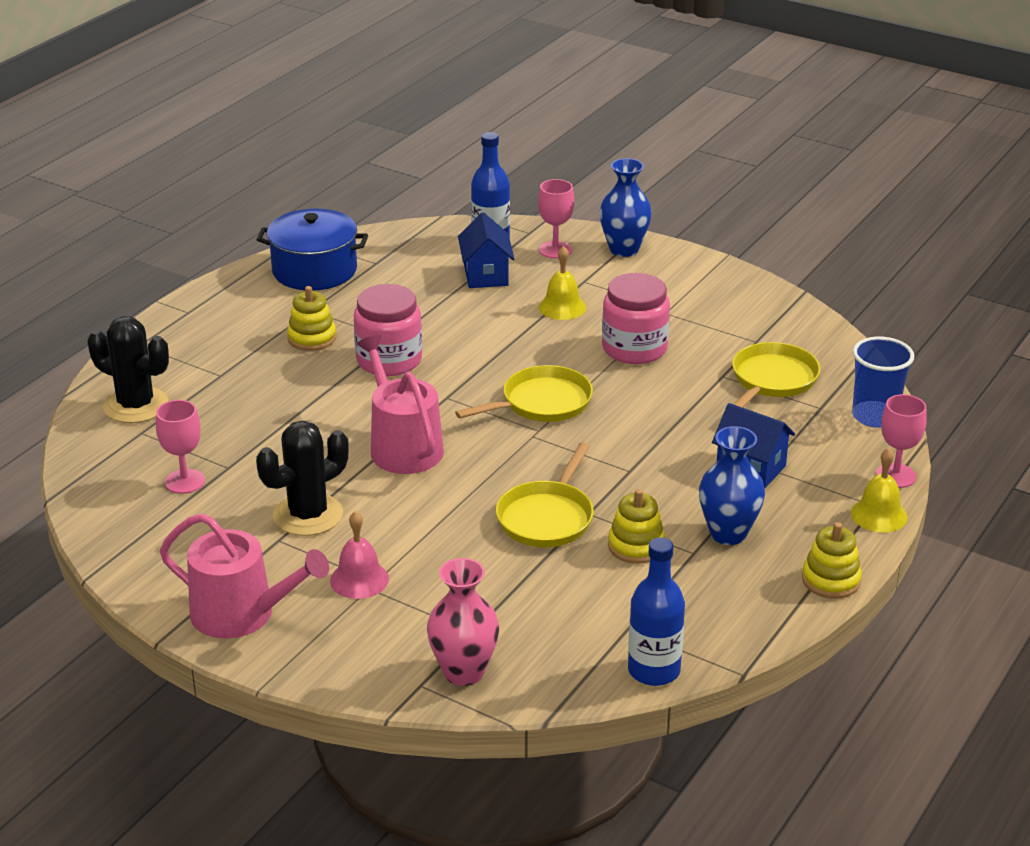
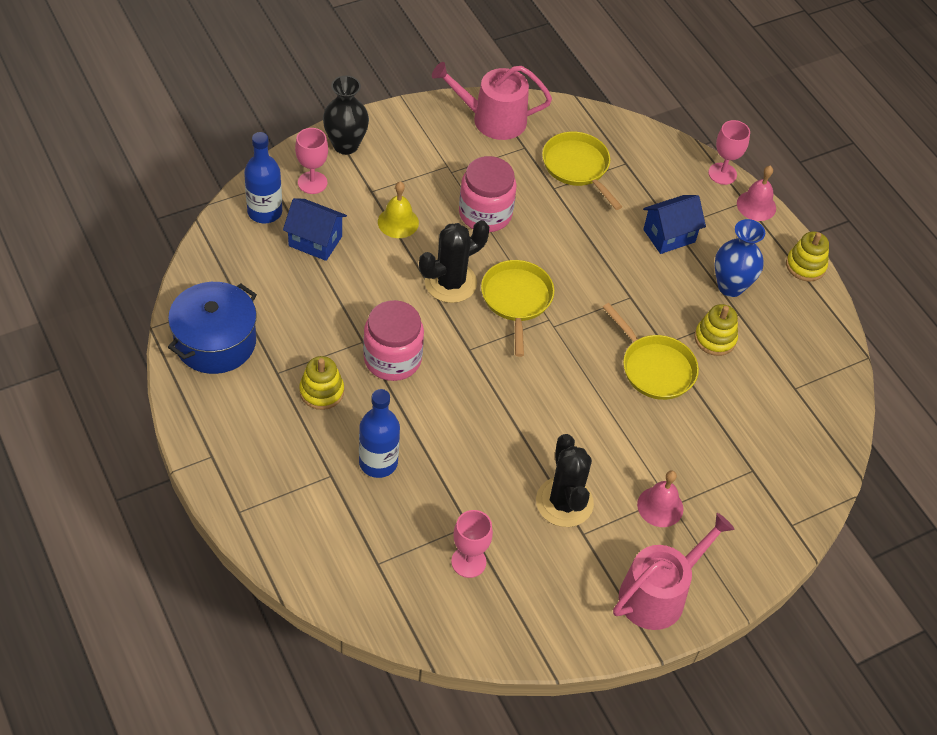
camera: 65 degrees left, 20 degrees up
black cactus [88,316,169,423] -> black cactus moved to [419,220,489,303]
pink watering can [357,335,444,474] -> pink watering can moved to [432,62,552,140]
pink vase [427,558,499,686] -> none
blue vase [600,158,652,257] -> black vase [323,76,369,155]
blue bottle [628,537,685,686] -> blue bottle moved to [359,389,400,478]
yellow bell [851,448,908,533] -> pink bell [737,166,776,221]
blue cup [852,336,914,428] -> none

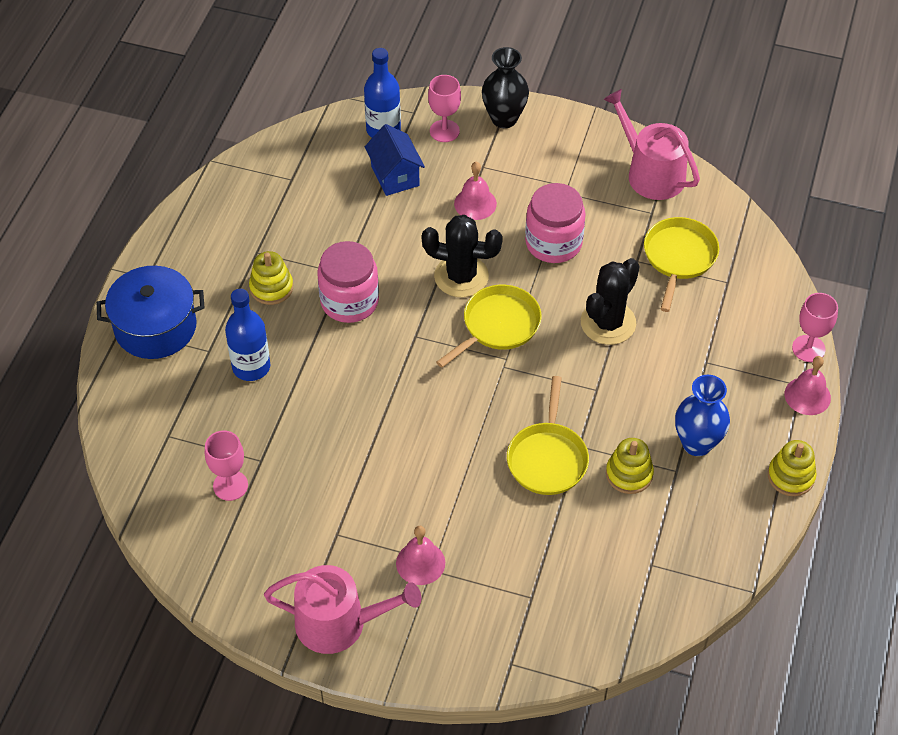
camera: 50 degrees right, 0 degrees up
blue pot [168,282,257,374] -> blue pot moved to [97,266,204,359]
yellow bell [378,182,419,238] -> pink bell [454,162,497,220]
black cactus [536,434,594,527] -> black cactus moved to [581,258,639,345]
blue house [643,195,706,254] -> none

